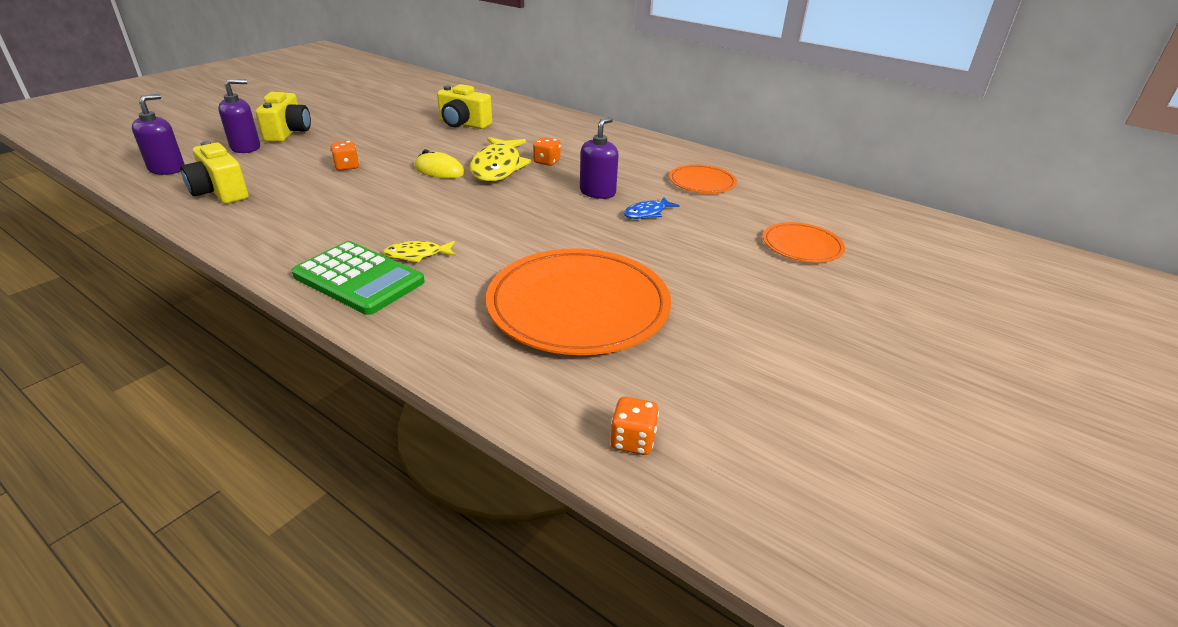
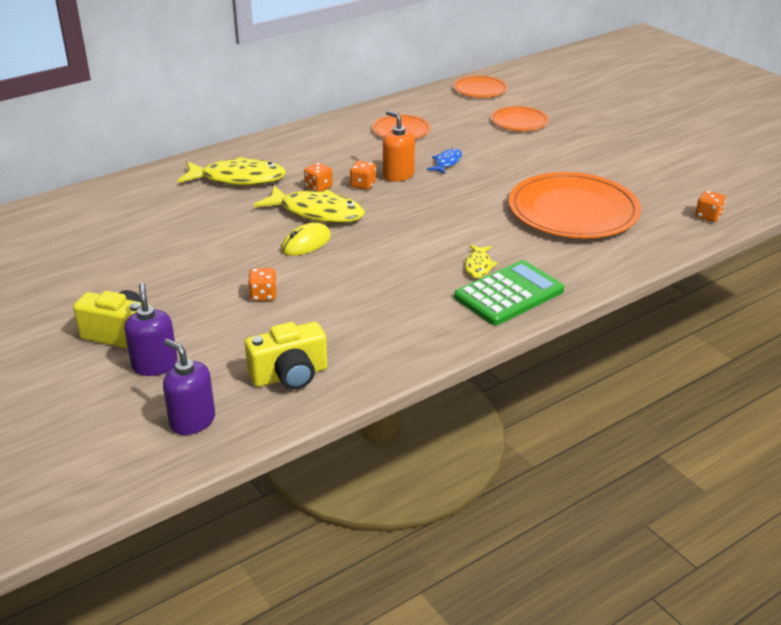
camera: 70 degrees left, 0 degrees up
yellow camera [437,84,492,129] -> none
purple soap dispenser [580,117,619,199] -> orange soap dispenser [383,110,415,182]
blue fish [624,197,680,219] -> blue fish turned 135 degrees counterclockwise [427,148,462,174]
none -> yellow fish [178,157,286,185]
none -> orange dice [350,161,376,190]
none -> orange plate [453,76,507,98]

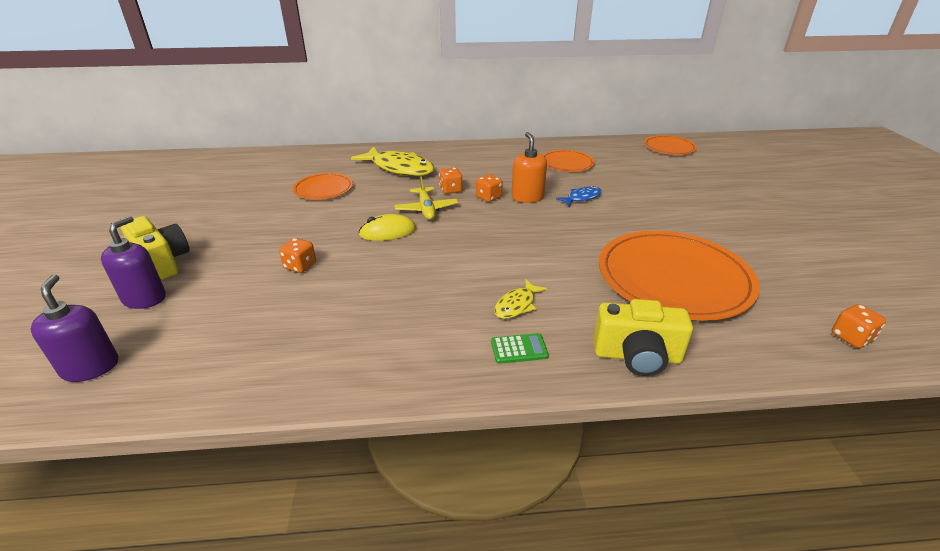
camera: 30 degrees right, 0 degrees up
yellow camera [245,322,328,390] -> yellow camera moved to [593,299,693,376]
yellow fish [254,186,365,223] -> yellow plane [394,176,458,220]
green calculator [454,260,564,325] -> green calculator [491,333,549,364], size x0.45
orange plate [491,106,549,131] -> orange plate moved to [293,173,353,200]

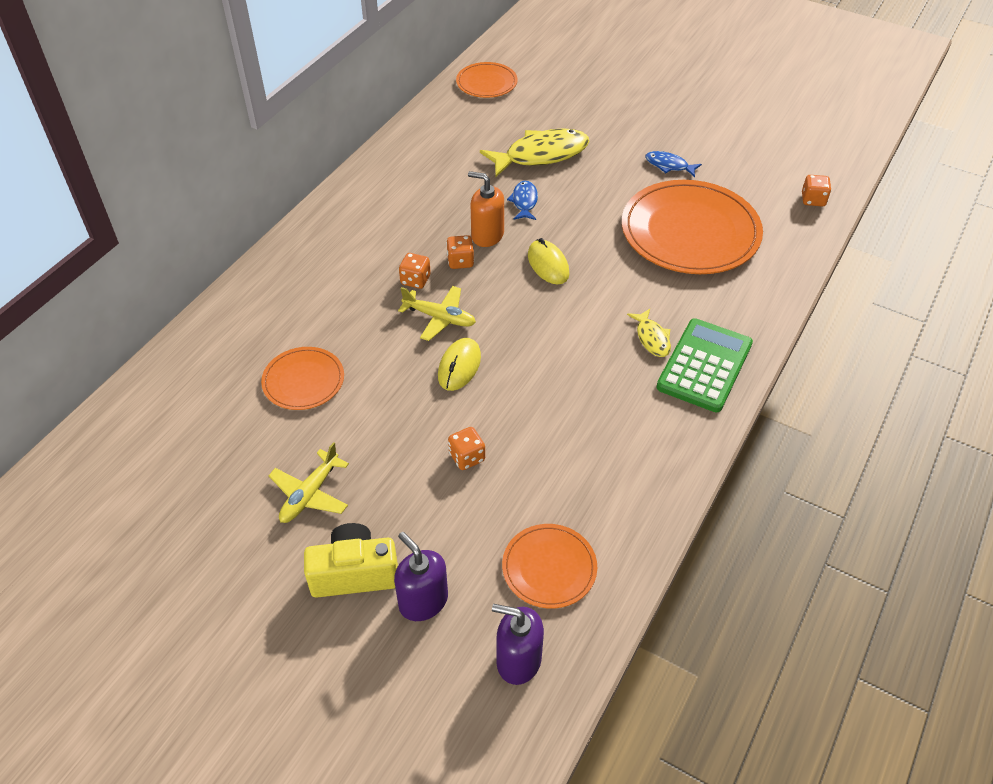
camera: 55 degrees left, 15 degrees up
yellow fish [351,146,435,176] -> yellow fish moved to [480,128,589,177]
green calculator [491,333,549,364] -> green calculator [656,318,753,412], size x2.24
orange plate [543,150,595,172] -> orange plate moved to [502,524,597,609]
yellow camera [593,299,693,376] -> none
none -> yellow plane [268,442,349,523]
none -> yellow mouse [528,238,569,285]
none -> blue fish [645,151,702,177]

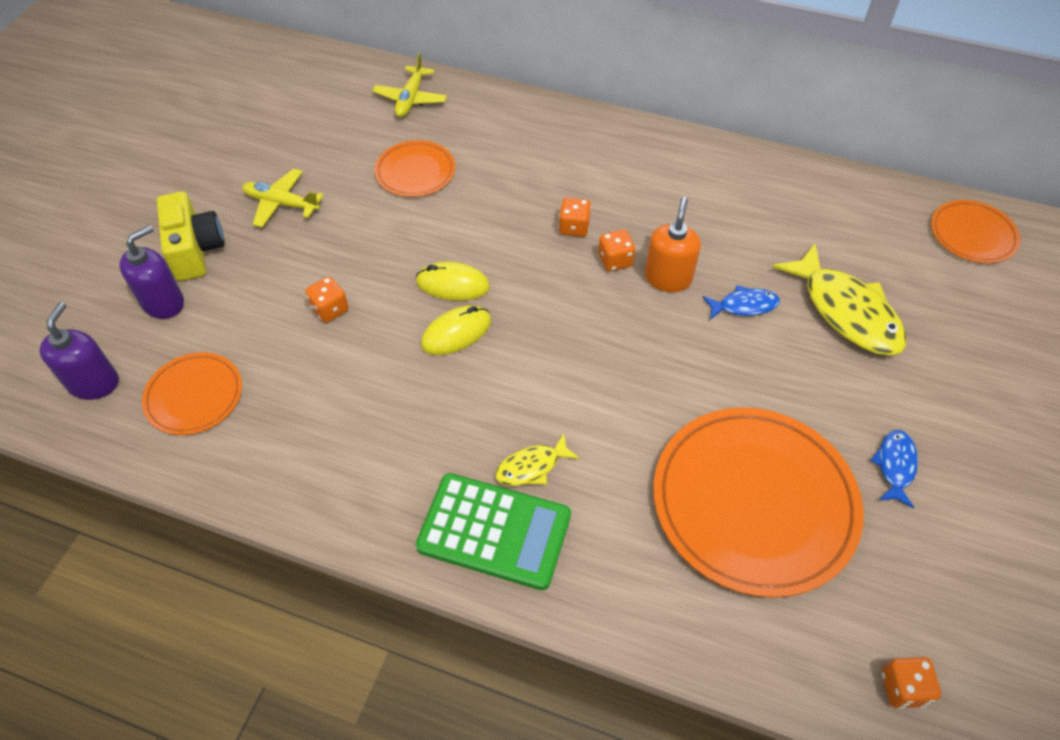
camera: 80 degrees right, 5 degrees up
yellow plane [398,286,476,341] -> yellow plane moved to [372,53,447,117]
yellow mouse [528,238,569,285] -> yellow mouse moved to [421,305,491,355]

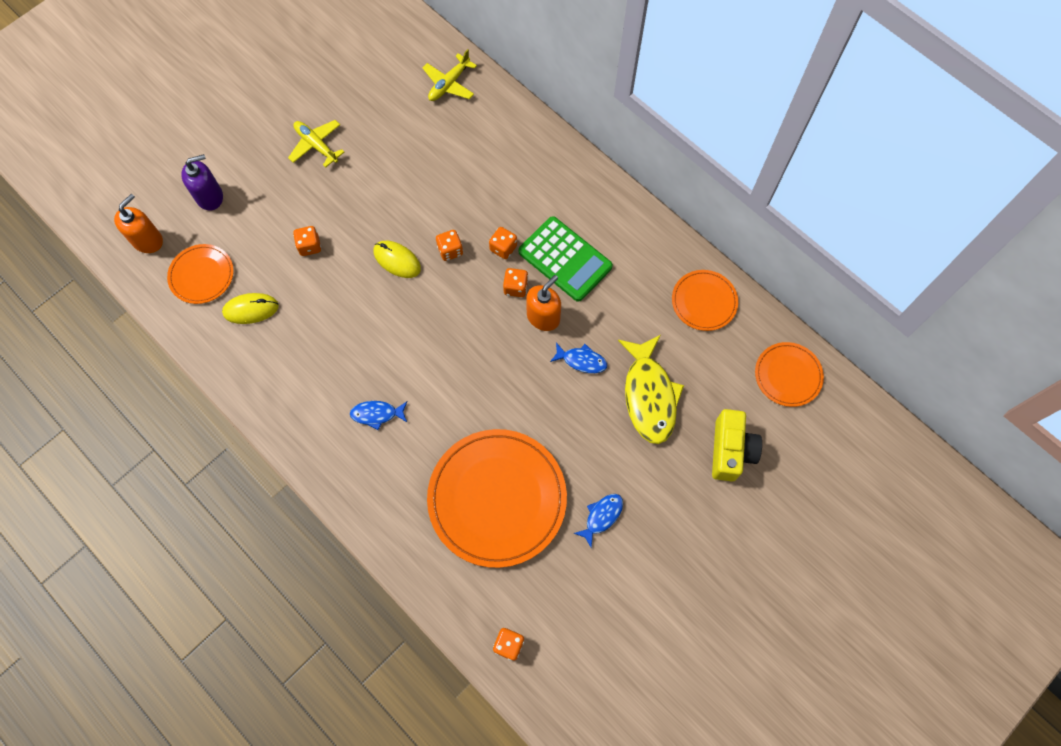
camera: 25 degrees right, 15 degrees up
purple soap dispenser [39,302,119,400] -> orange soap dispenser [114,194,163,253]
yellow camera [157,191,225,281] -> yellow camera moved to [712,409,762,481]
orange plate [375,140,455,197] -> orange plate moved to [672,270,738,331]
green calculator [416,473,571,590] -> green calculator moved to [519,216,613,302]
yellow mouse [421,305,491,355] -> yellow mouse moved to [222,293,279,324]
yellow fish [495,433,580,486] -> blue fish [350,401,407,430]
none -> orange dice [436,230,463,261]

